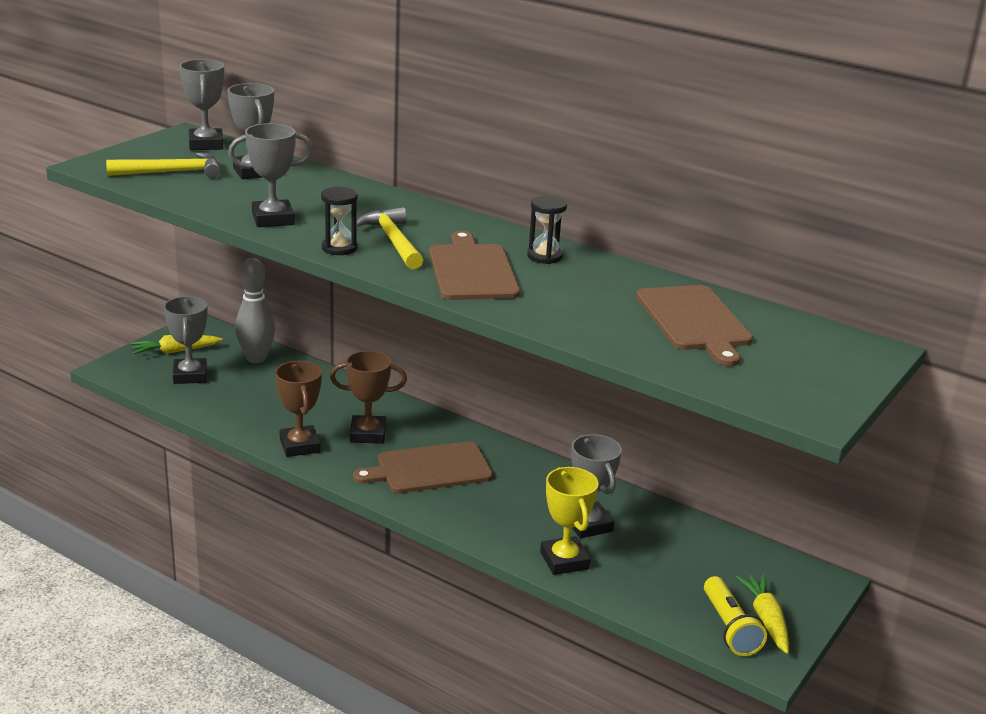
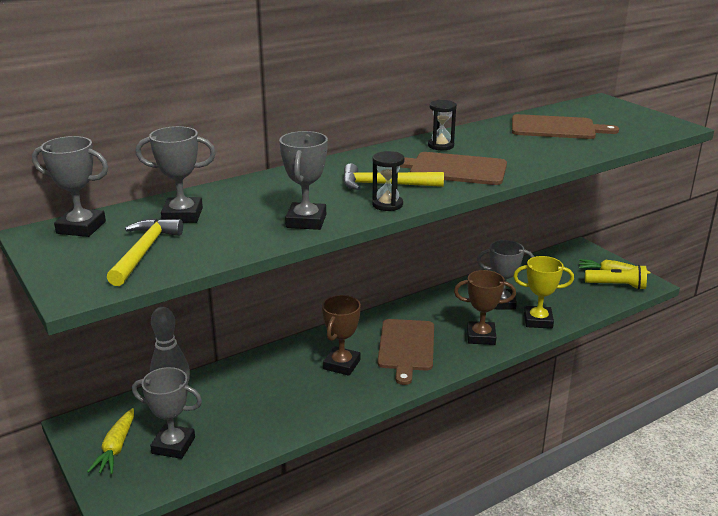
camera: 65 degrees left, 0 degrees up
brown trophy [275,361,322,457] -> brown trophy moved to [454,270,516,345]

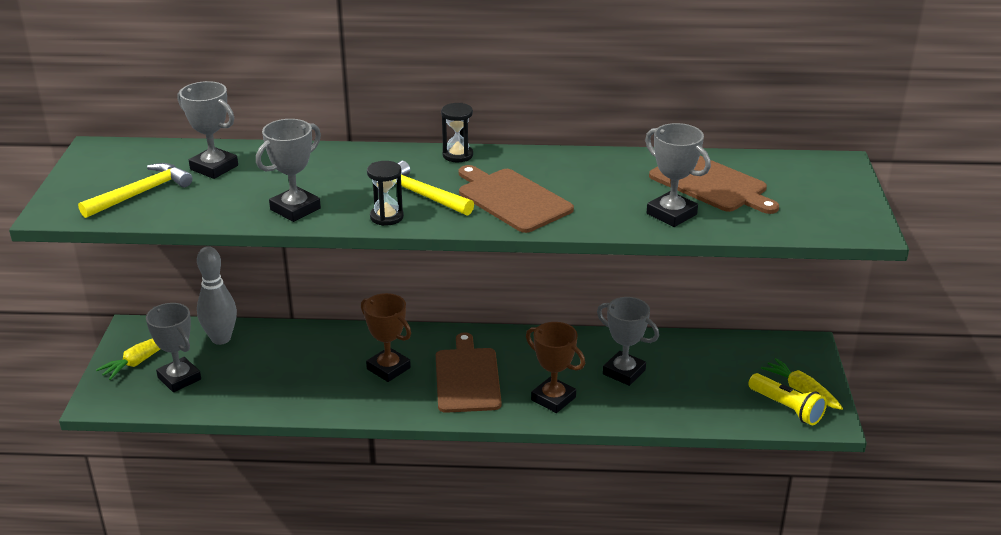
camera: 35 degrees right, 5 degrees up
grey trophy [32,136,108,237] -> grey trophy moved to [645,123,711,227]
brown trophy [322,295,361,376] -> brown trophy turned 75 degrees clockwise [361,293,411,382]
brown cutting board [377,319,434,385] -> brown cutting board turned 135 degrees clockwise [436,333,502,413]
black hourglass [428,100,457,150] -> black hourglass moved to [441,103,473,162]
yellow trophy [513,256,574,329] -> none

